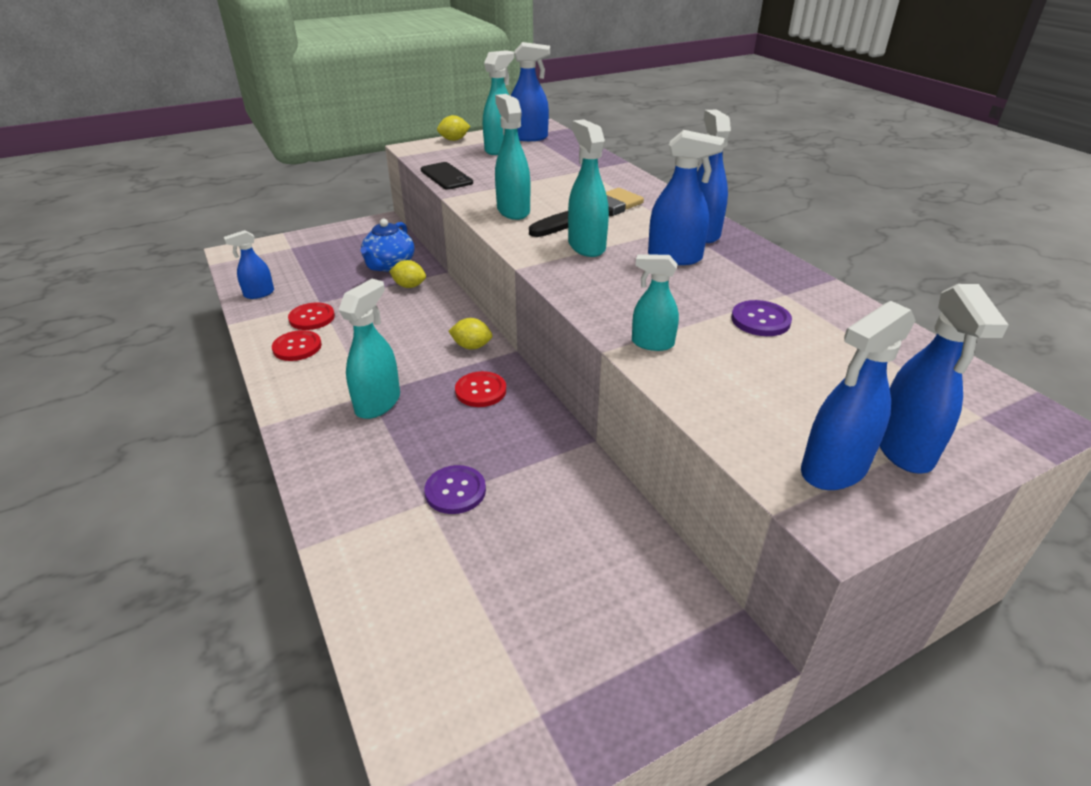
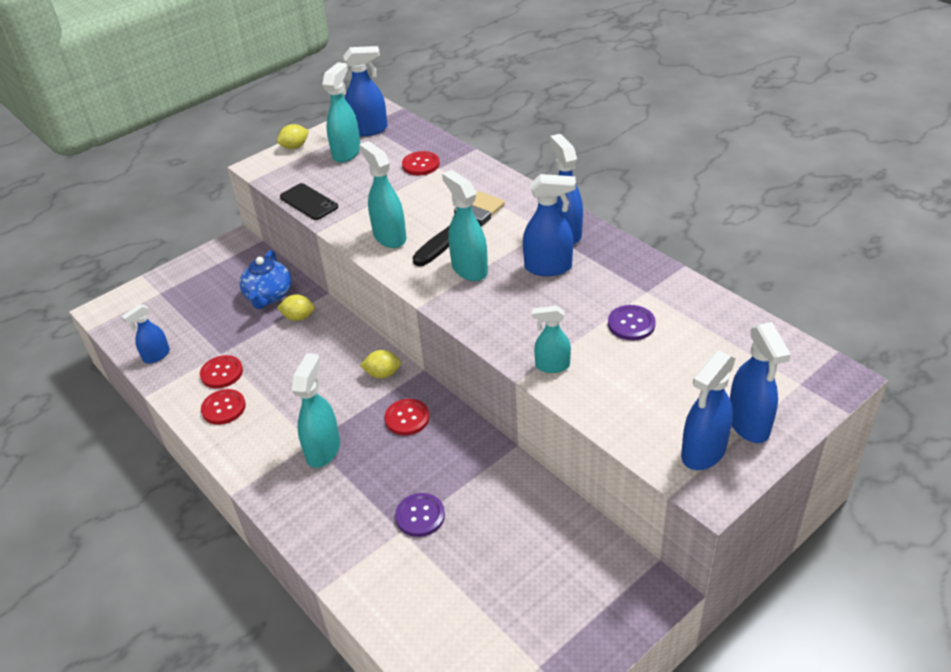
camera: 10 degrees left, 5 degrees up
none -> red button [402,151,440,175]

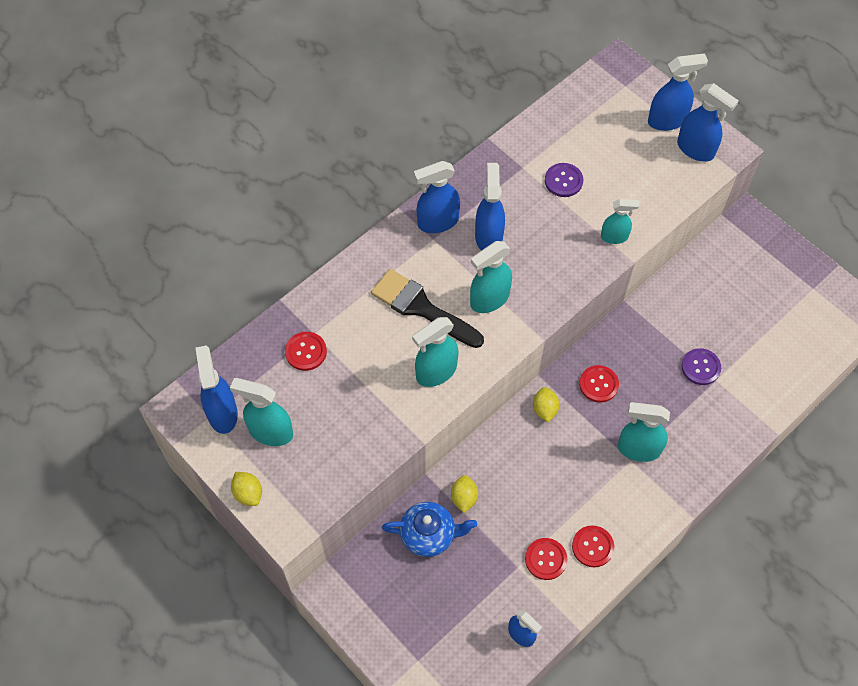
camera: 95 degrees left, 20 degrees up
black phone [280,183,338,220] -> none
turquoise spray bottle [532,306,571,373] -> turquoise spray bottle turned 90 degrees counterclockwise [601,199,640,244]

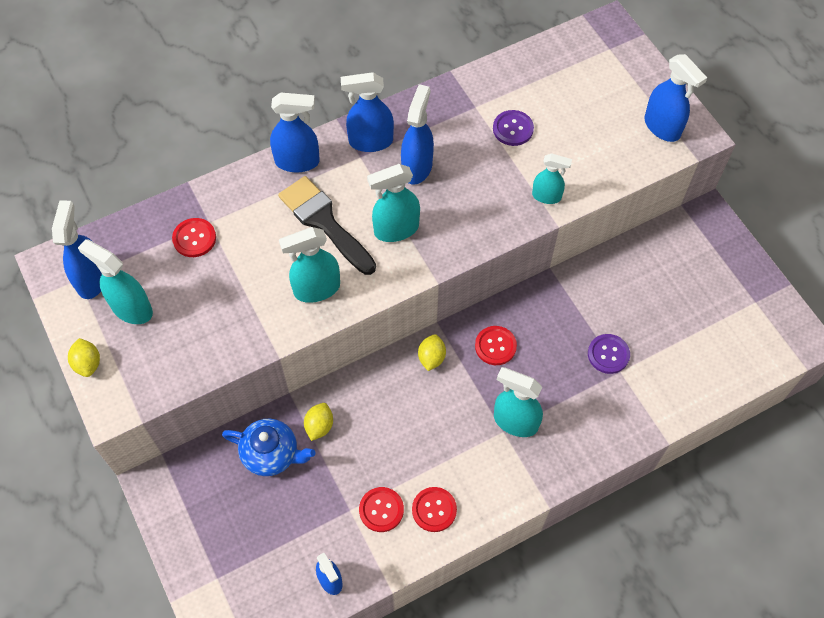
camera: 15 degrees right, 0 degrees up
blue spray bottle [648,53,708,131] -> blue spray bottle moved to [270,92,320,172]

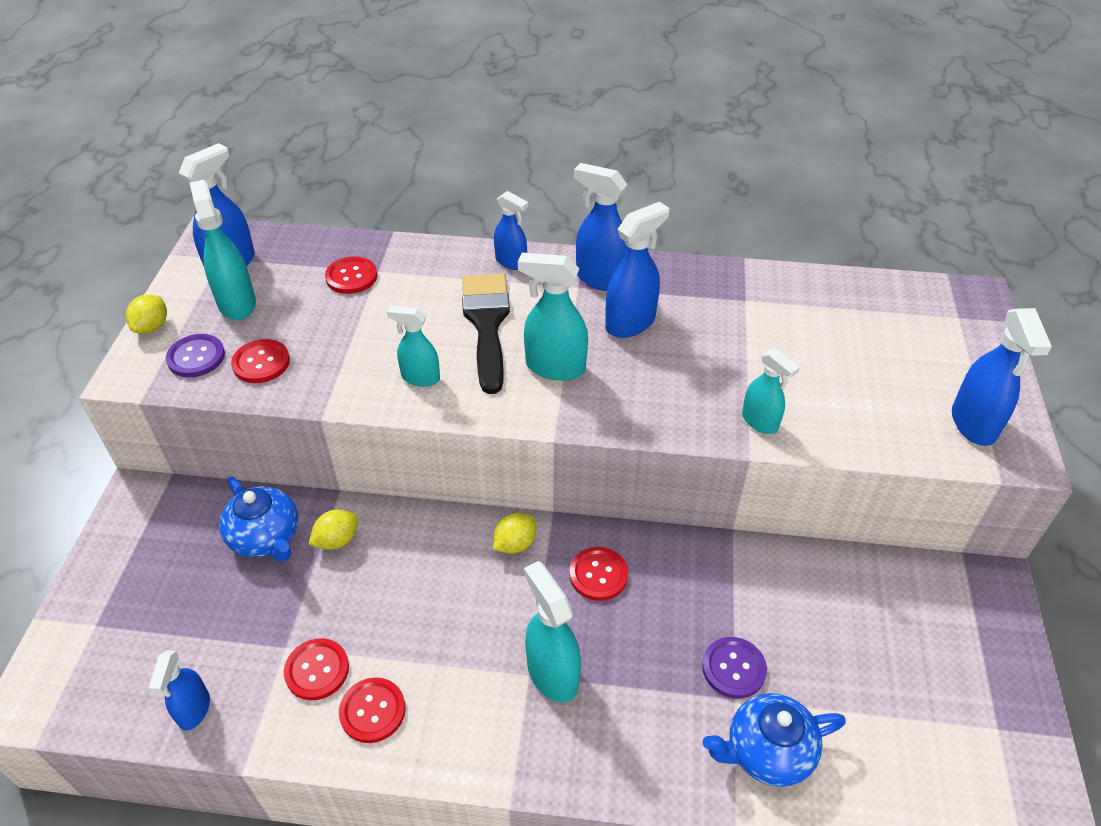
camera: 35 degrees right, 15 degrees down
blue spray bottle [270,92,320,172] -> blue spray bottle [494,191,528,270], size x0.65
turquoise spray bottle [279,227,340,303] -> turquoise spray bottle [387,306,440,387], size x0.65
purple button [493,110,534,146] -> purple button moved to [166,334,225,377]
none -> red button [231,339,290,383]
none -> blue teapot [703,693,846,787]

